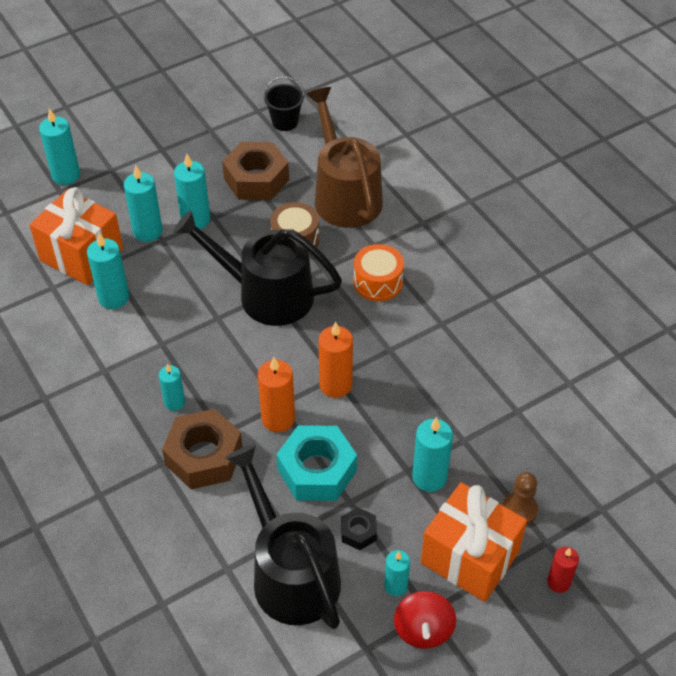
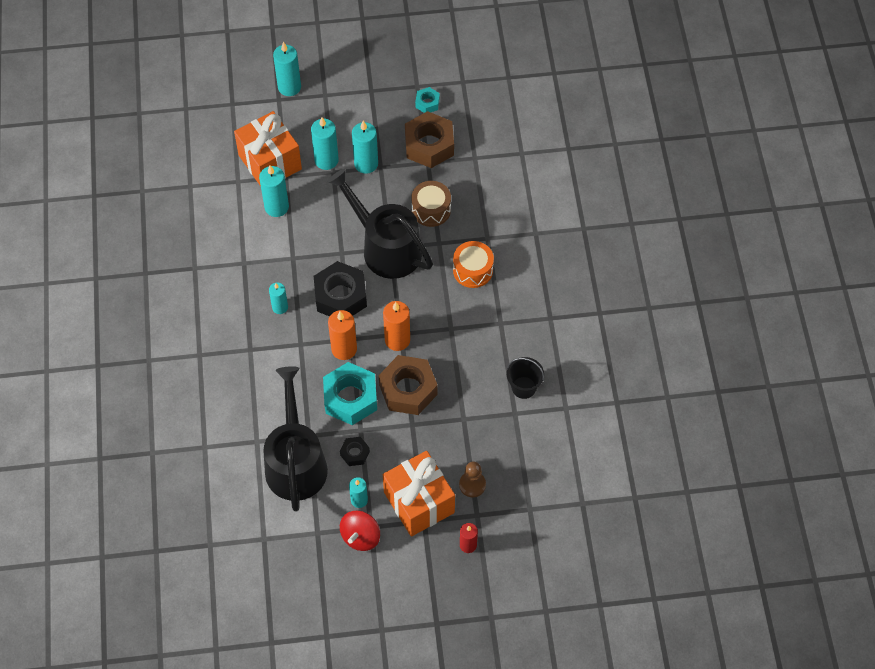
camera: 25 degrees right, 10 degrees up
brown nut [162,409,243,489] -> brown nut moved to [379,355,438,415]
black bucket [263,76,305,131] -> black bucket moved to [507,357,544,399]
brown watering can [306,87,383,228] -> none
turquoise candle [412,417,453,492] -> none
none -> black nut [314,261,367,316]
none -> turquoise nut [415,87,440,113]

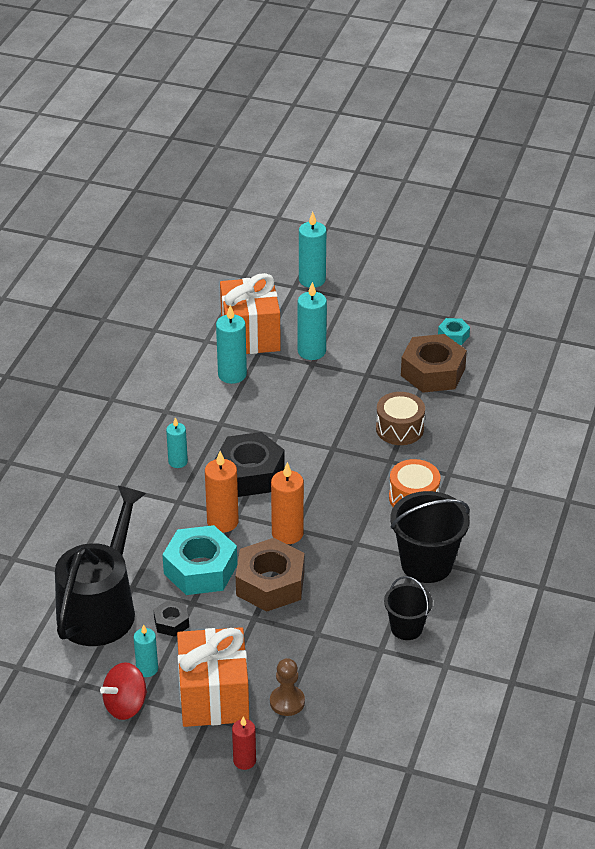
camera: 25 degrees right, 20 degrees down
black watering can [327,169,433,279] -> none
turquoise candle [352,121,378,174] -> none
none -> black bucket [391,491,470,583]

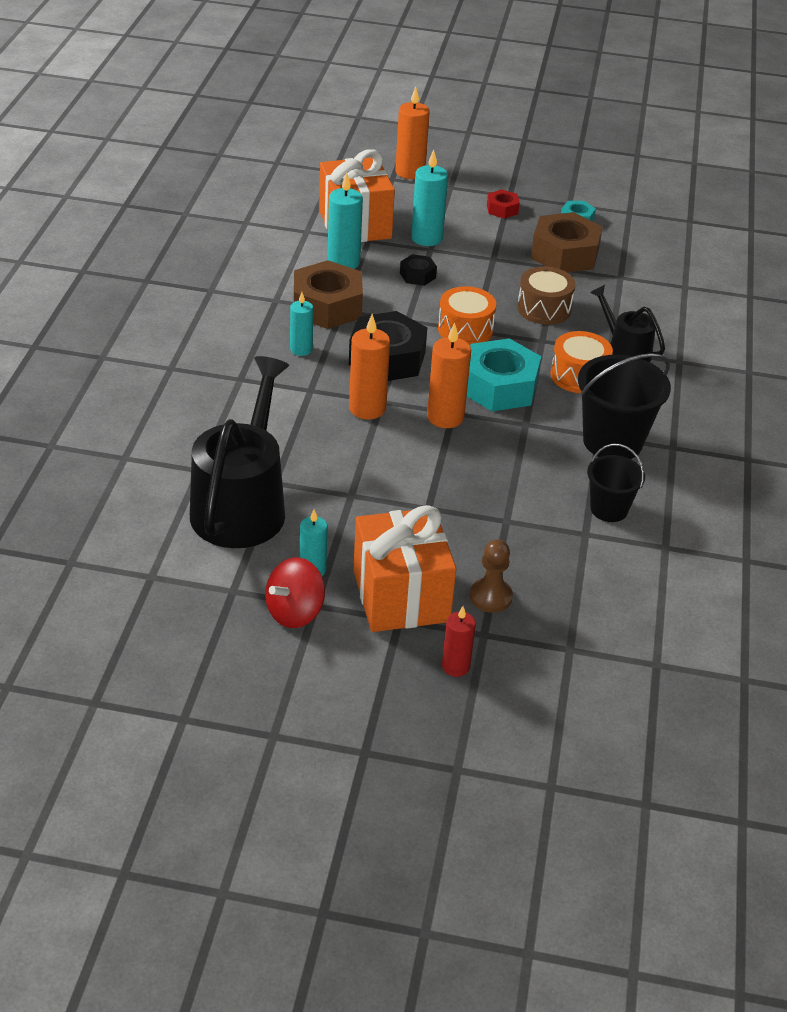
camera: 10 degrees left, 0 degrees up
black nut [153,600,189,637] -> black nut moved to [400,254,437,286]
turquoise nut [162,525,237,595] -> turquoise nut moved to [467,338,541,411]
brown nut [236,538,304,612] -> brown nut moved to [294,260,363,329]
turquoise candle [299,212,326,288] -> orange candle [395,87,430,179]
none -> orange drum [438,286,496,345]
none -> red nut [487,189,520,219]
none -> black watering can [590,285,665,362]

